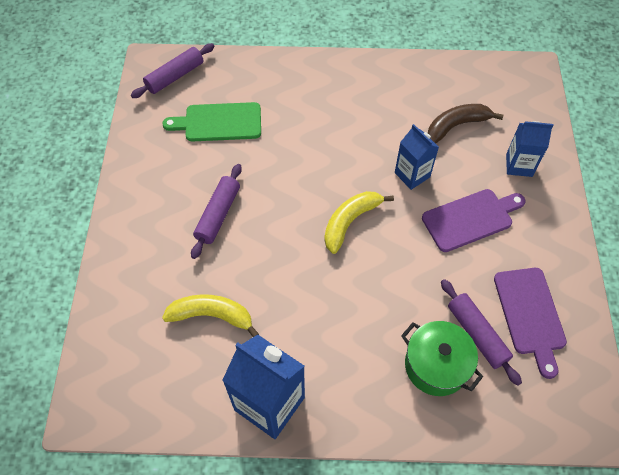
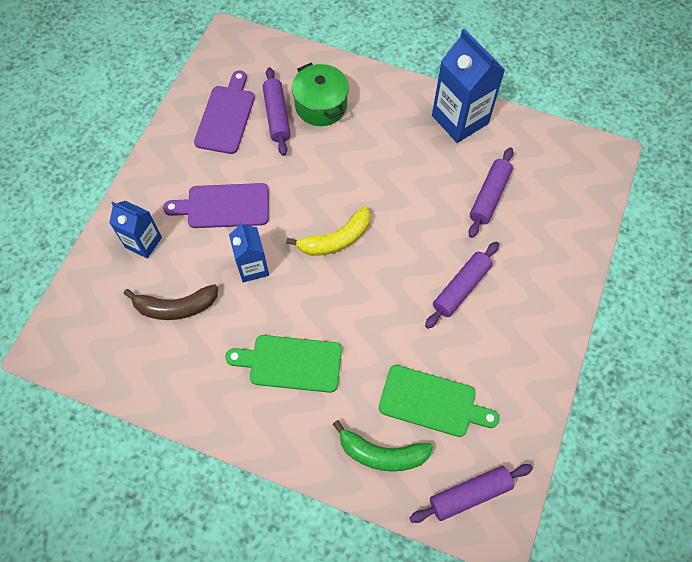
camera: 160 degrees left, 5 degrees up
yellow banana [162,294,259,337] -> purple rolling pin [468,147,513,238]
none -> green cutting board [225,335,342,393]
none -> green banana [333,420,433,471]

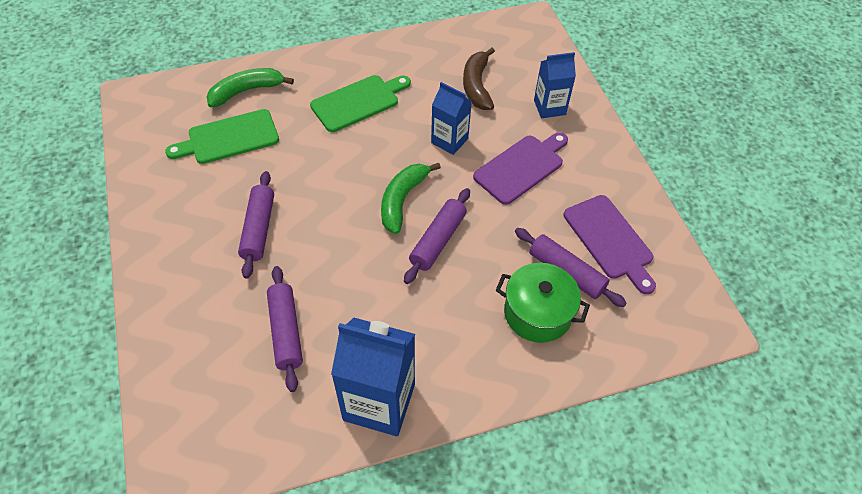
camera: 140 degrees right, 10 degrees down
brown banana [124,284,218,320] -> brown banana turned 45 degrees counterclockwise [463,48,495,110]
yellow banana [286,206,370,256] -> green banana [381,163,441,234]
purple rolling pin [410,464,533,523] -> purple rolling pin moved to [404,188,470,284]

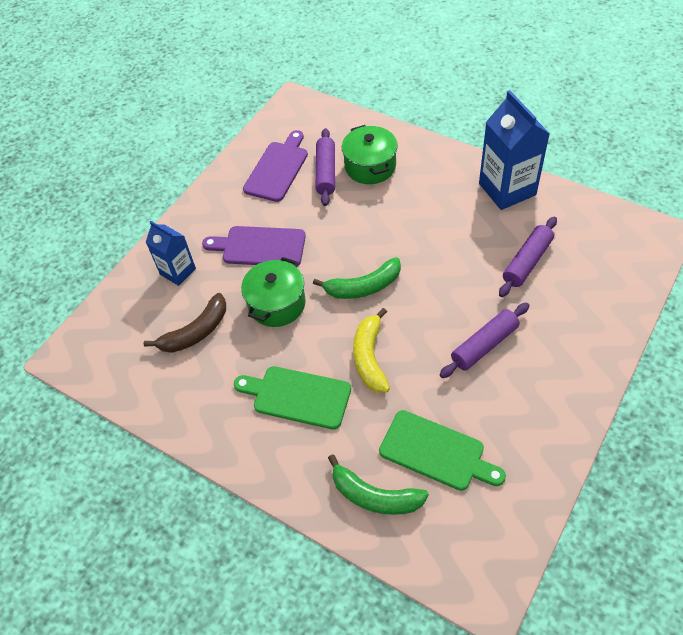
camera: 125 degrees left, 0 degrees up
purple rolling pin [404,188,470,284] -> none
blue carton [431,82,472,155] -> green pot [241,257,306,327]
none -> yellow banana [353,308,390,392]

